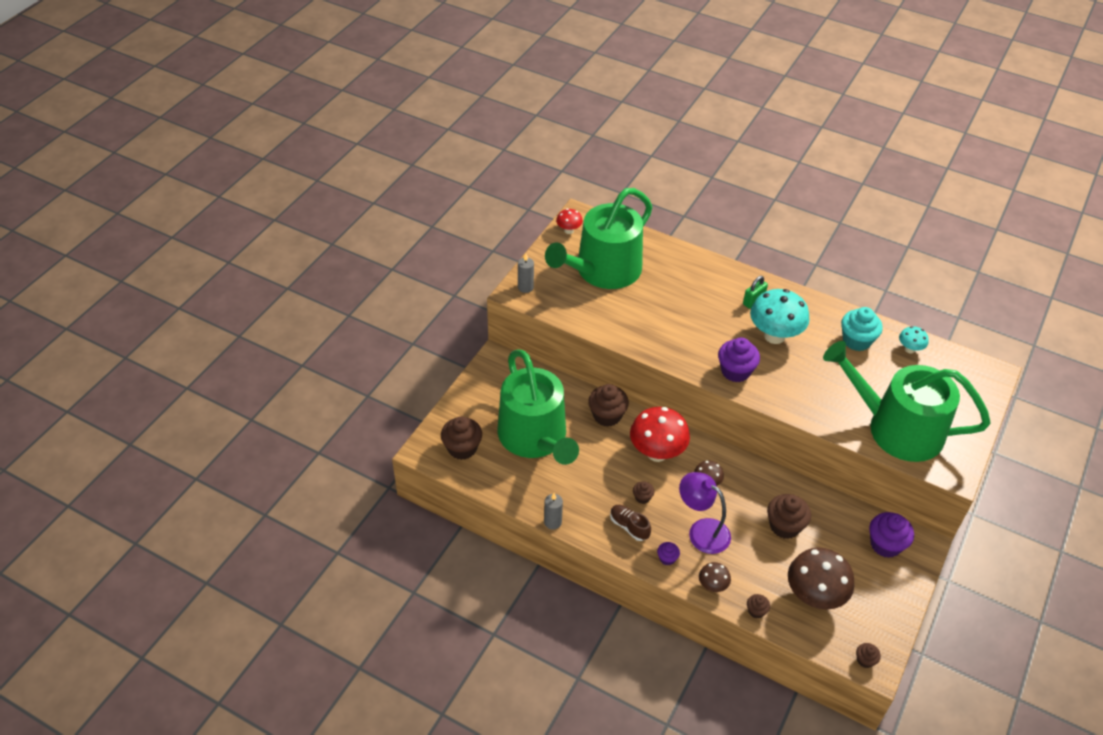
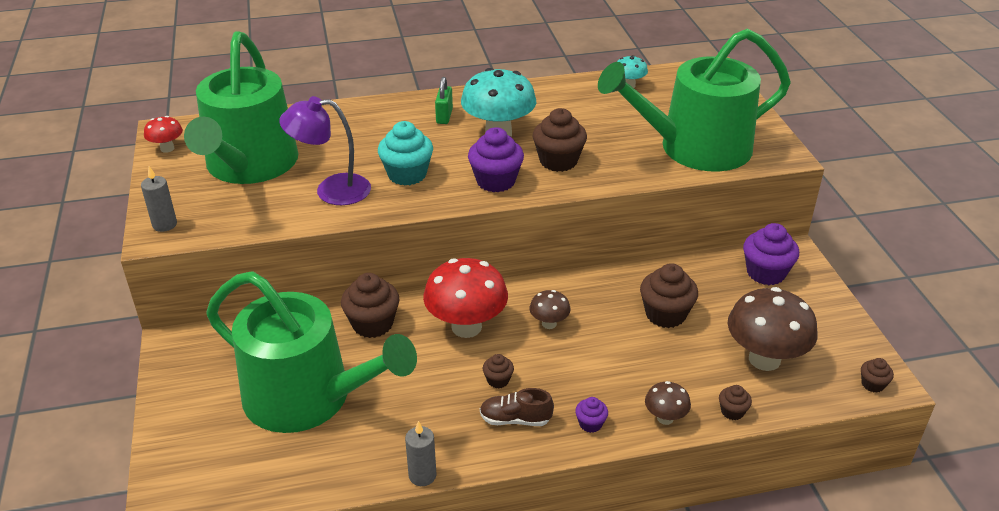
camera: 40 degrees left, 10 degrees down
brown cupcake [441,417,482,460] -> brown cupcake moved to [533,108,587,172]
purple lamp [679,472,731,554] -> purple lamp moved to [279,96,371,205]
turquoise cupcake [841,307,883,351] -> turquoise cupcake moved to [378,121,433,186]

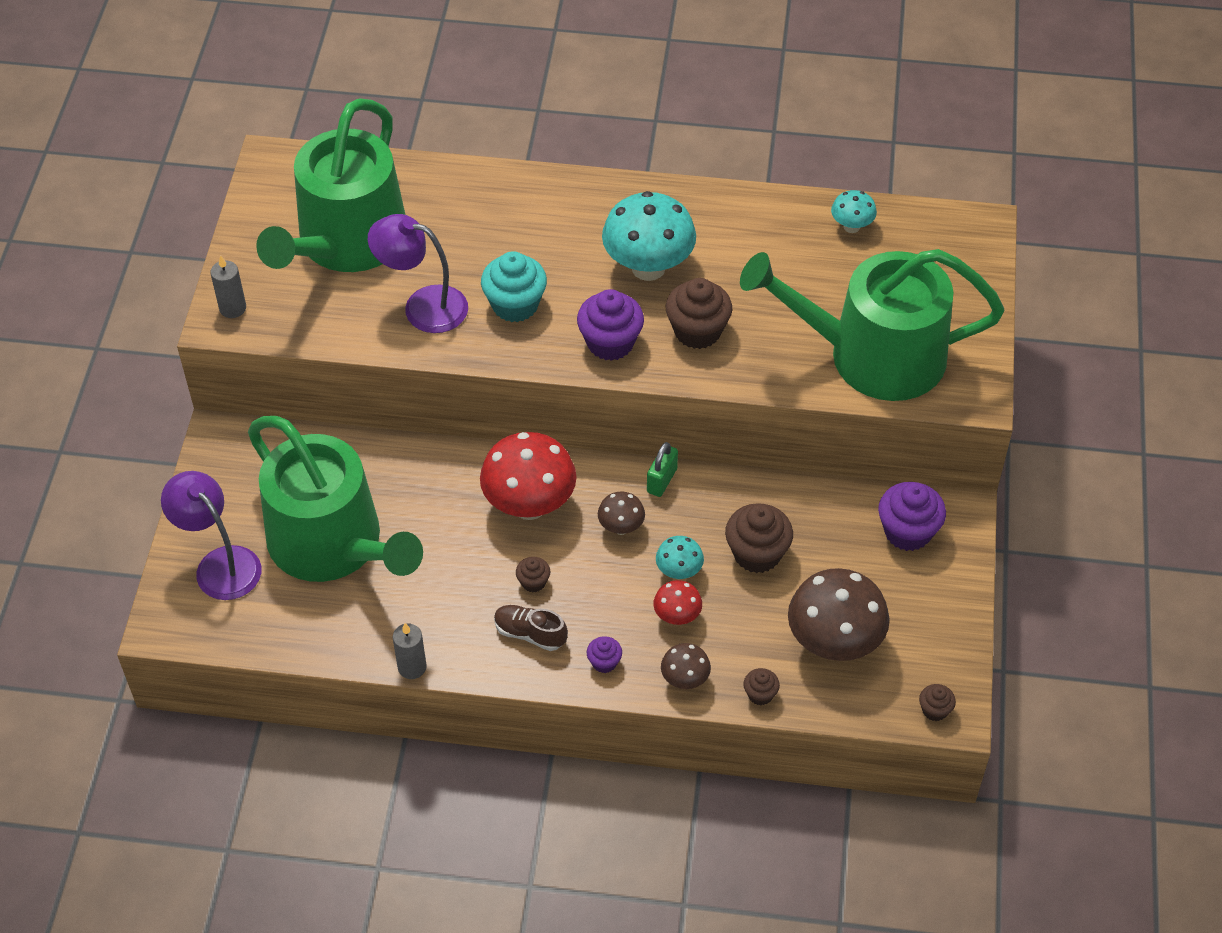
camera: 20 degrees right, 15 degrees up
red mushroom [144,116,183,153] -> red mushroom moved to [653,580,702,625]
brown cupcake [341,273,400,338] -> none
green padlock [435,77,453,124] -> green padlock moved to [647,442,678,497]
none -> purple lamp [161,471,262,600]
none -> turquoise mushroom [656,536,704,580]

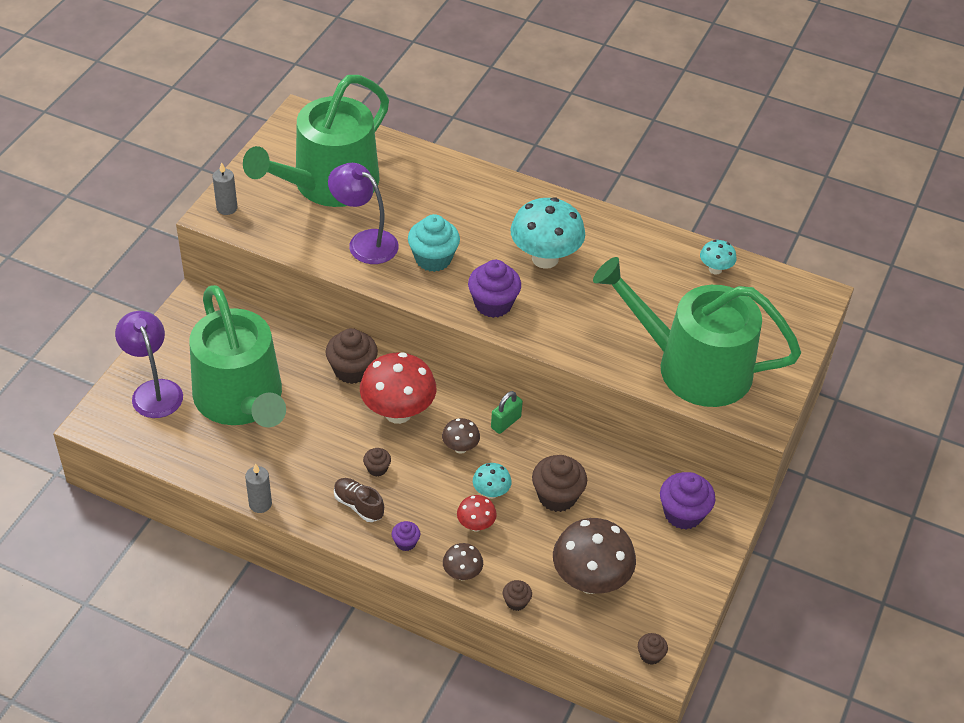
camera: 15 degrees right, 5 degrees down
brown cupcake [666,278,732,349] -> brown cupcake moved to [326,328,378,384]

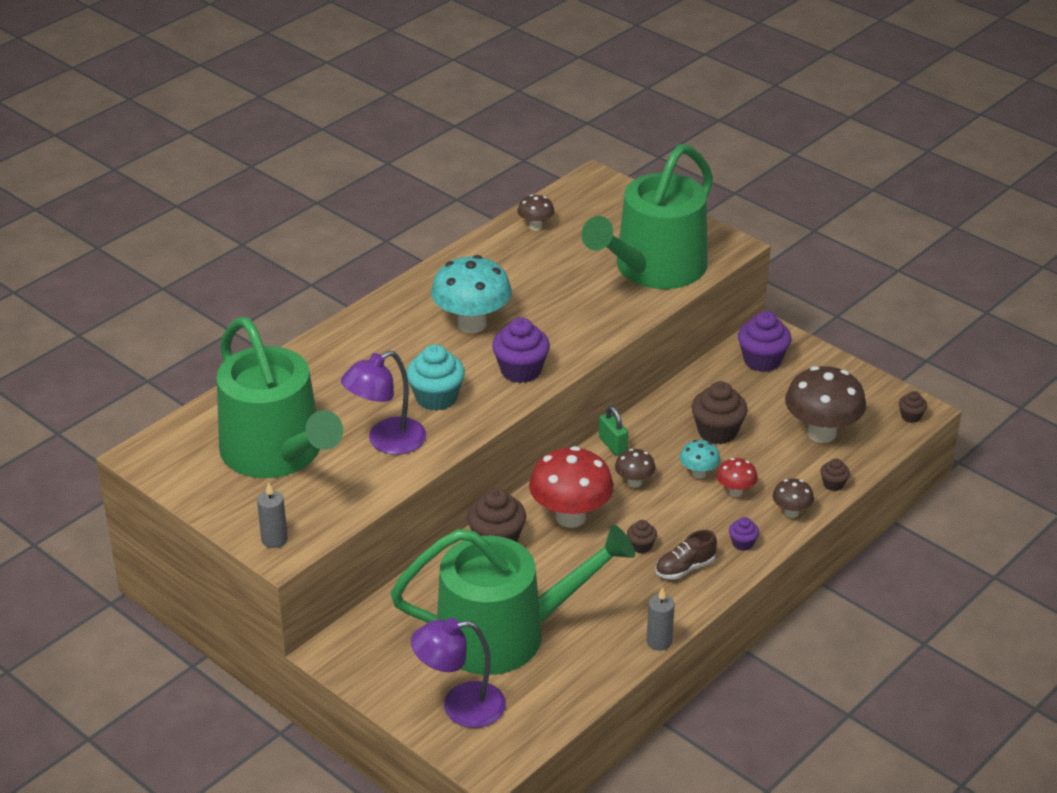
camera: 70 degrees left, 10 degrees down
turquoise mushroom [700,240,737,275] -> brown mushroom [517,194,554,230]

